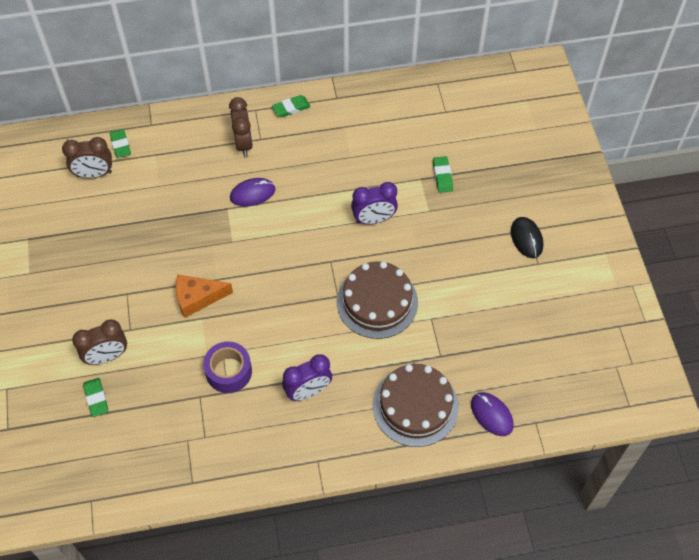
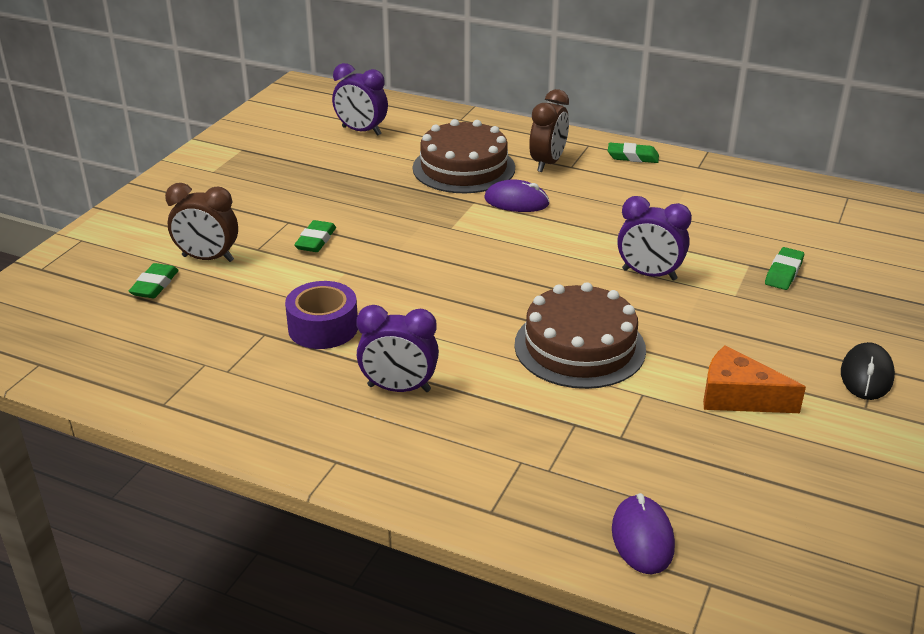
camera: 35 degrees right, 25 degrees down
brown clock [62,137,112,178] -> purple clock [332,63,388,136]
green eraser [110,129,131,158] -> green eraser moved to [294,220,336,252]
orange cheese [176,275,233,318] -> orange cheese moved to [703,345,806,413]
brown cake [373,364,459,447] -> brown cake moved to [413,119,515,193]

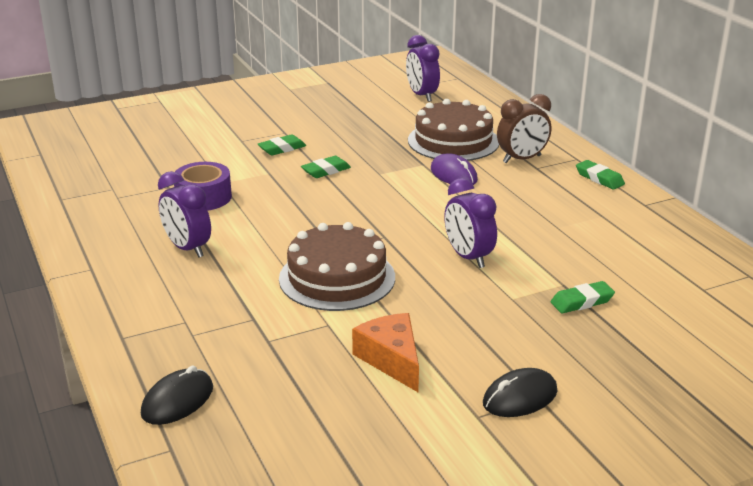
camera: 40 degrees right, 5 degrees down
green eraser [129,263,179,298] -> green eraser moved to [301,156,351,178]
brown clock [165,183,238,262] -> none
purple mouse [612,493,675,574] -> black mouse [141,366,213,425]

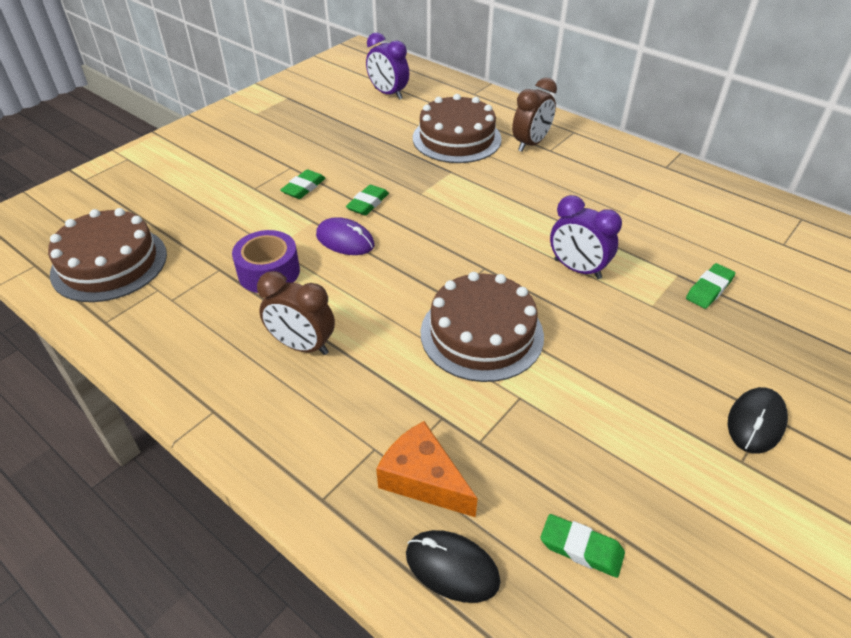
camera: 25 degrees left, 15 degrees up
black mouse [141,366,213,425] -> black mouse turned 75 degrees counterclockwise [406,530,501,603]
purple clock [158,171,211,257] -> brown clock [257,271,335,355]
orange cheese [352,313,419,392] -> orange cheese moved to [376,421,478,517]
purple mouse [431,153,478,185] -> purple mouse moved to [316,217,374,255]
green eraser [576,160,625,190] -> green eraser moved to [541,514,625,578]
none -> brown cake [48,208,167,302]

